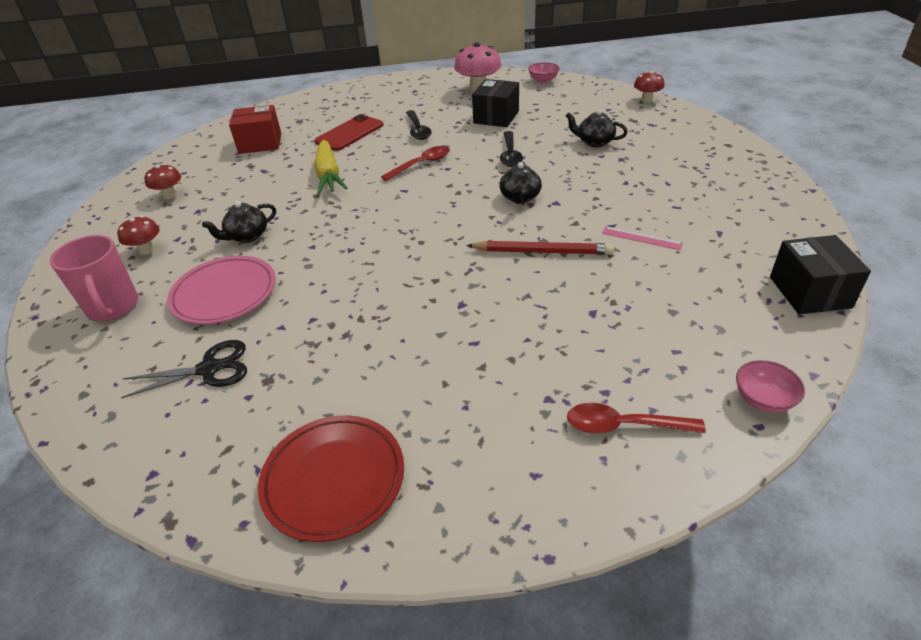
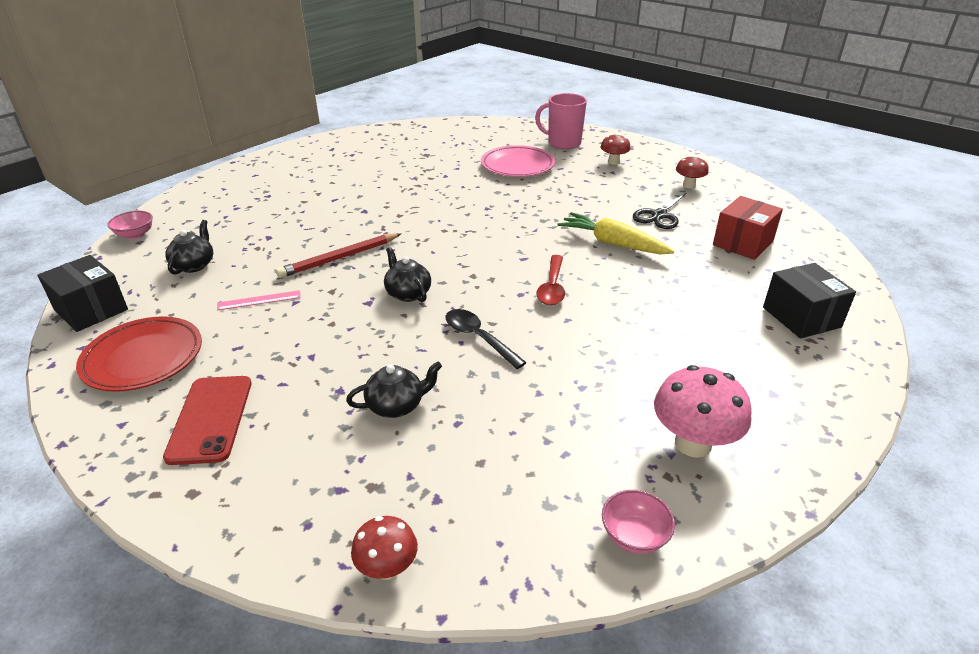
camera: 135 degrees right, 5 degrees down
black scissors [121,340,247,399] -> black scissors moved to [633,192,687,229]
black teapot [202,201,276,243] -> black teapot moved to [165,220,213,275]
red plate [258,415,404,542] -> red plate moved to [76,316,202,392]
red phone [315,114,383,151] -> red phone moved to [163,376,251,465]
black spoon [406,110,432,140] -> none
black box [472,79,519,127] -> black box moved to [763,263,856,339]
red spoon [567,403,706,434] -> none

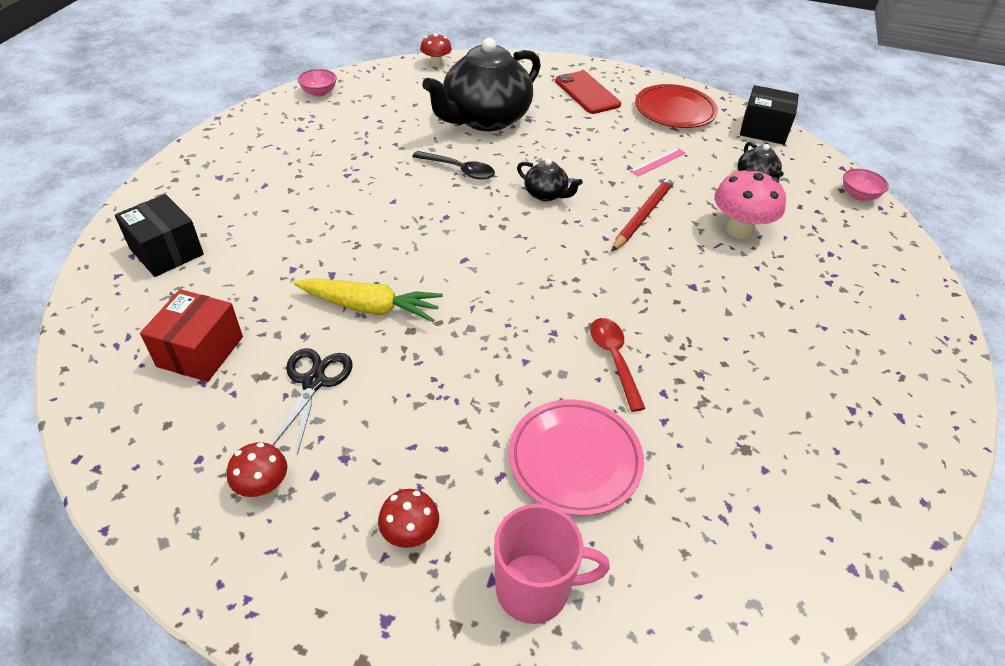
camera: 155 degrees right, 10 degrees up
black teapot [346,362,442,418] -> black teapot [422,38,541,131], size x2.27
red spoon [537,255,565,306] -> red spoon moved to [590,318,646,412]
pink mushroom [654,365,752,458] -> pink mushroom moved to [714,168,786,239]

